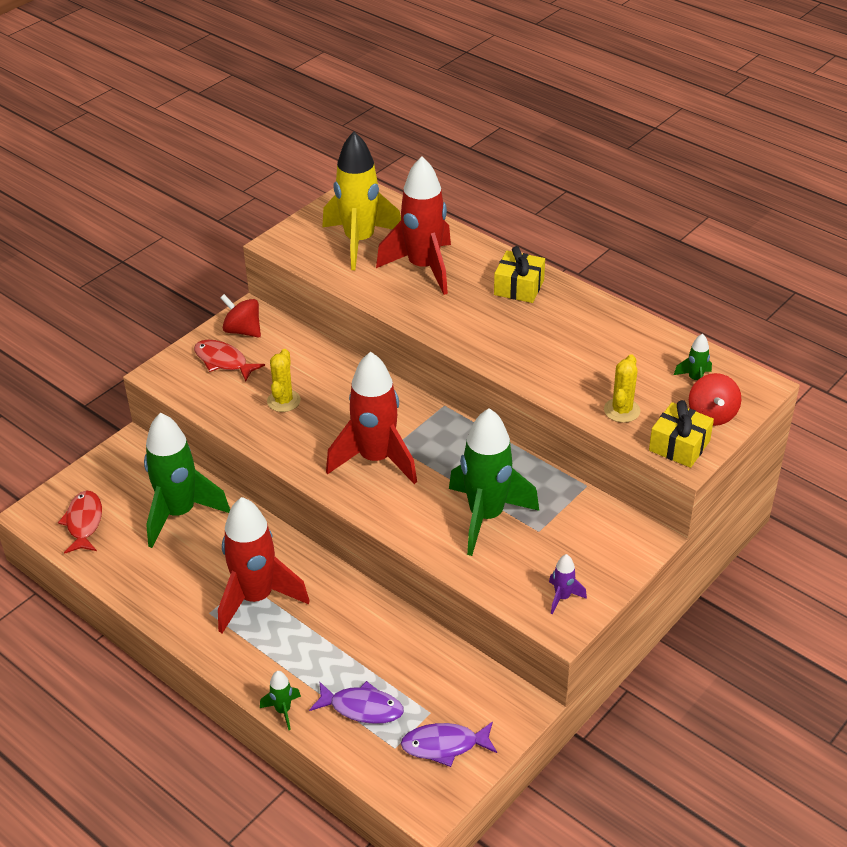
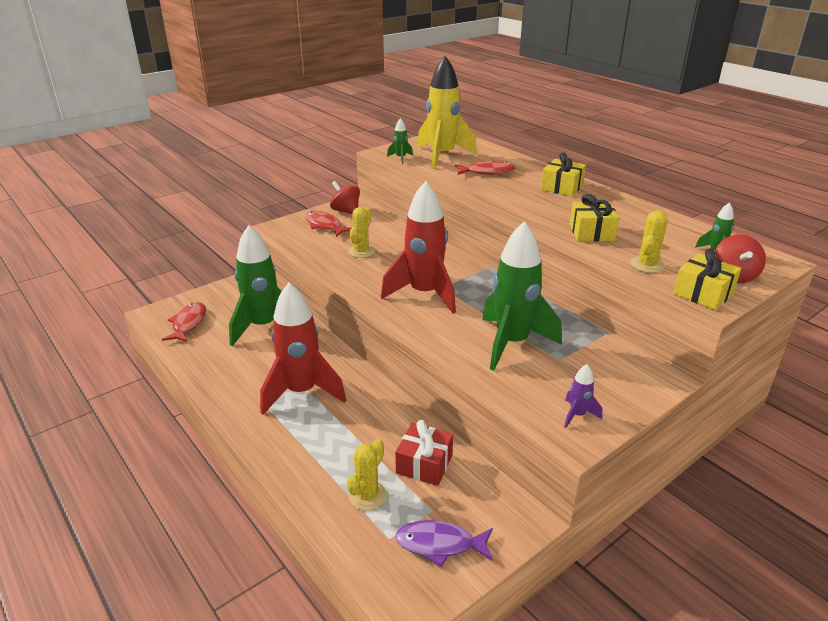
camera: 10 degrees right, 10 degrees down
green rocket [260,671,301,730] -> green rocket moved to [387,118,413,164]
purple fish [309,681,404,724] -> yellow cactus [347,439,387,511]
red rocket [376,156,451,295] -> red fish [455,161,516,175]
none -> red gift [395,420,453,486]
none -> yellow gift [570,194,619,241]

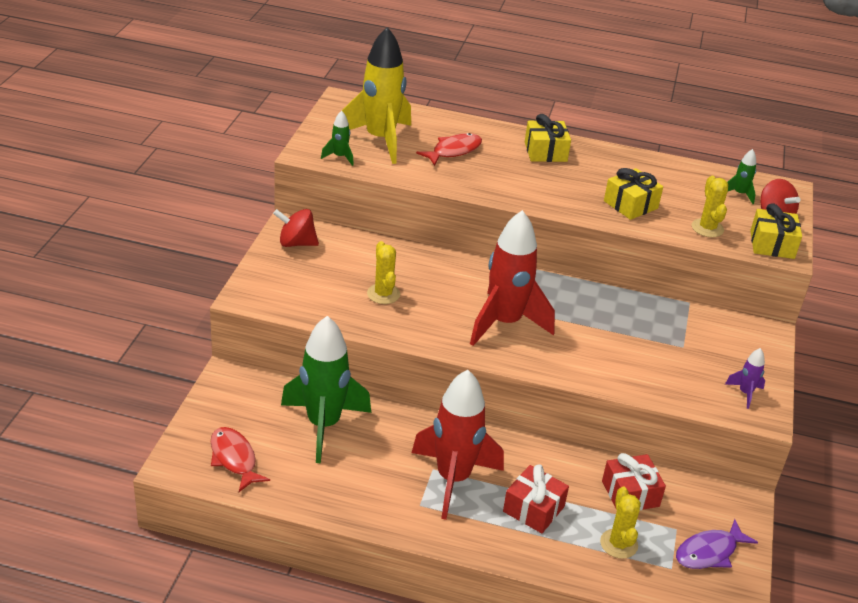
camera: 40 degrees left, 5 degrees up
red fish [305,211,351,237] -> none
green rocket [482,221,562,371] -> none
none -> red gift [503,464,569,533]

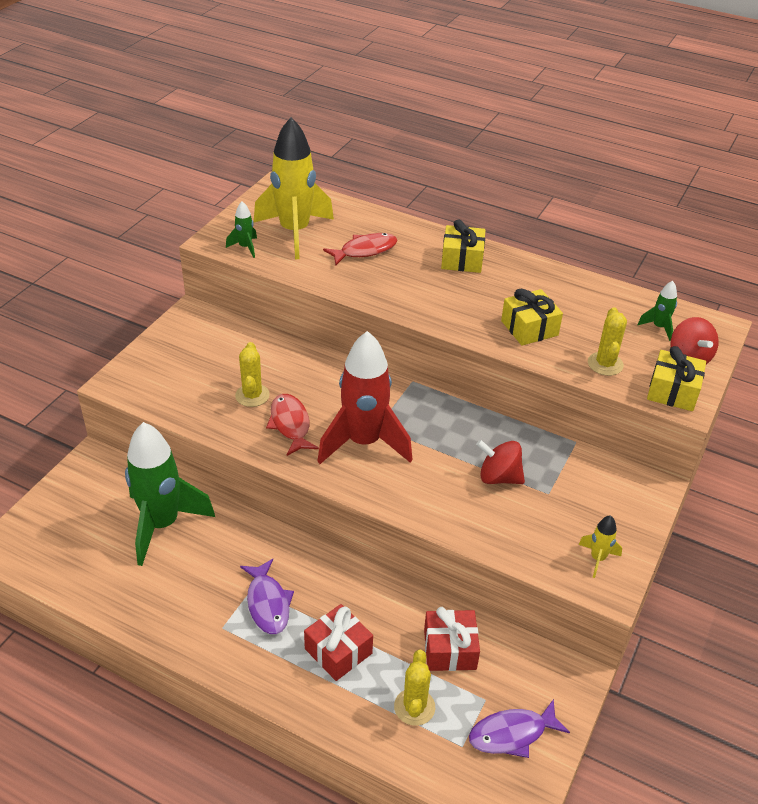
camera: 15 degrees right, 5 degrees up
red fish [211,427,270,492] -> red fish moved to [266,394,319,456]
red spinning top [273,209,319,247] -> red spinning top moved to [476,440,525,484]
red rocket [412,370,504,520] -> purple fish [240,559,294,634]
purple rocket [725,348,765,409] -> yellow rocket [578,515,622,578]

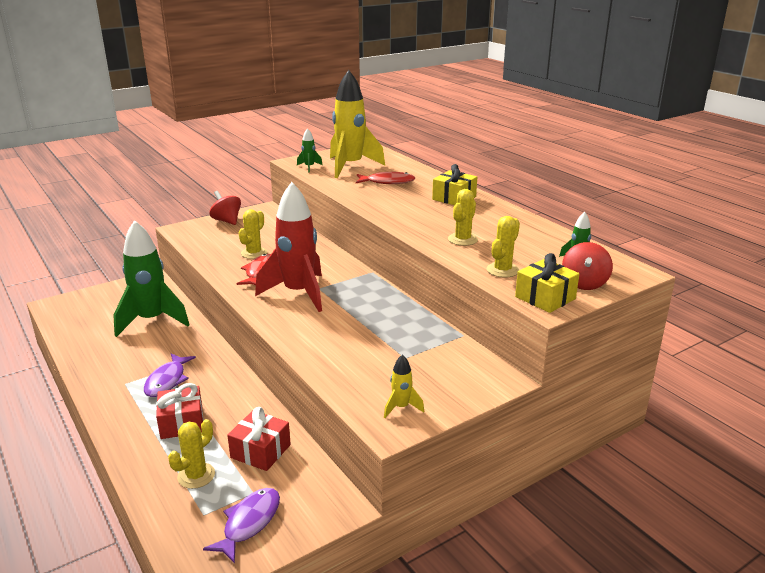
camera: 30 degrees right, 15 degrees down
purple fish [469,699,570,758] -> purple fish turned 105 degrees clockwise [203,488,280,564]
red spinning top [476,440,525,484] -> red spinning top moved to [209,191,241,225]
yellow gift [501,289,563,346] -> yellow cactus [448,189,478,246]

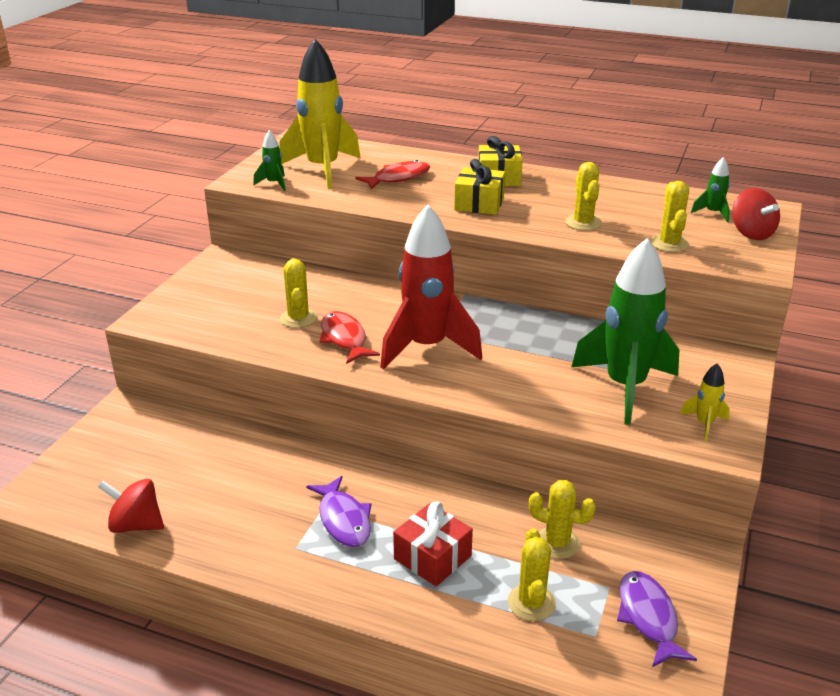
camera: 35 degrees left, 5 degrees up
green rocket [113,220,190,337] -> green rocket moved to [571,238,680,425]
red spinning top [209,191,241,225] -> red spinning top moved to [98,479,164,533]
red gift [227,407,291,471] -> yellow cactus [529,480,596,559]
yellow gift [515,253,579,313] -> yellow gift moved to [454,159,505,215]

